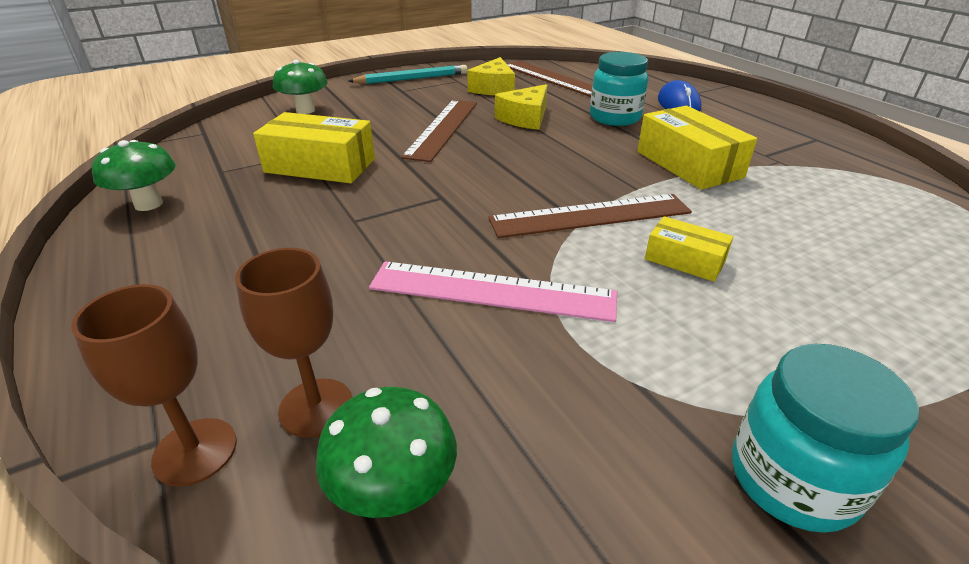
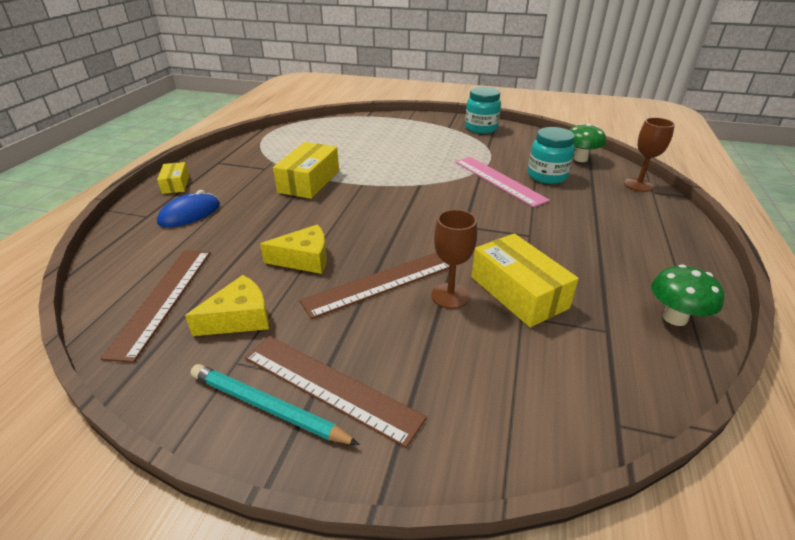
camera: 135 degrees left, 0 degrees up
brown goblet [235,248,353,437] -> brown goblet moved to [431,209,477,309]
green mushroom [273,60,328,114] -> none
brown ruler [488,194,692,238] -> brown ruler moved to [245,336,427,448]
turquoise jar [590,52,648,126] -> turquoise jar moved to [528,127,575,184]
yellow box [645,216,733,282] -> yellow box moved to [157,162,189,194]

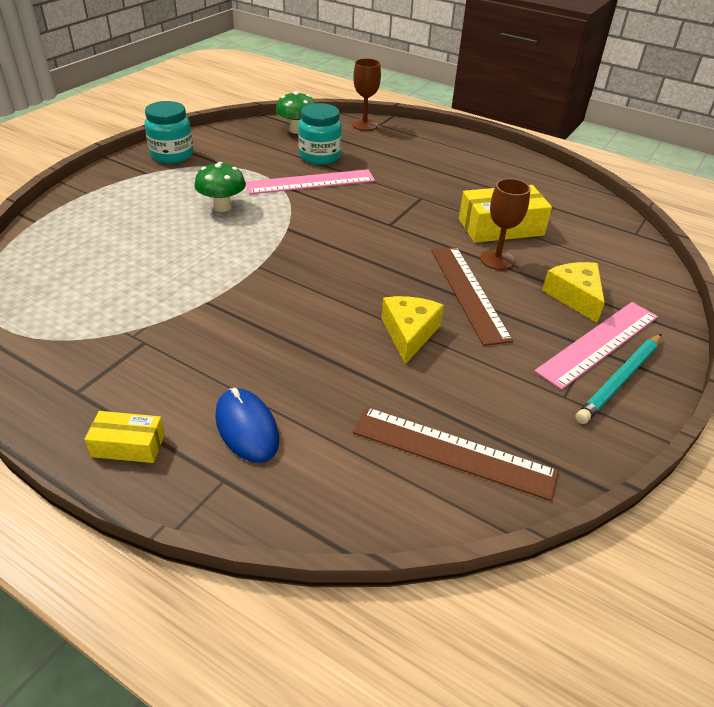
camera: 75 degrees left, 5 degrees up
yellow cheese [185,275,269,336] -> yellow cheese moved to [542,262,605,323]
brown ruler [245,336,427,448] -> pink ruler [535,302,658,390]
yellow box [273,142,339,199] -> none
green mushroom [651,264,724,326] -> green mushroom moved to [194,162,246,212]

